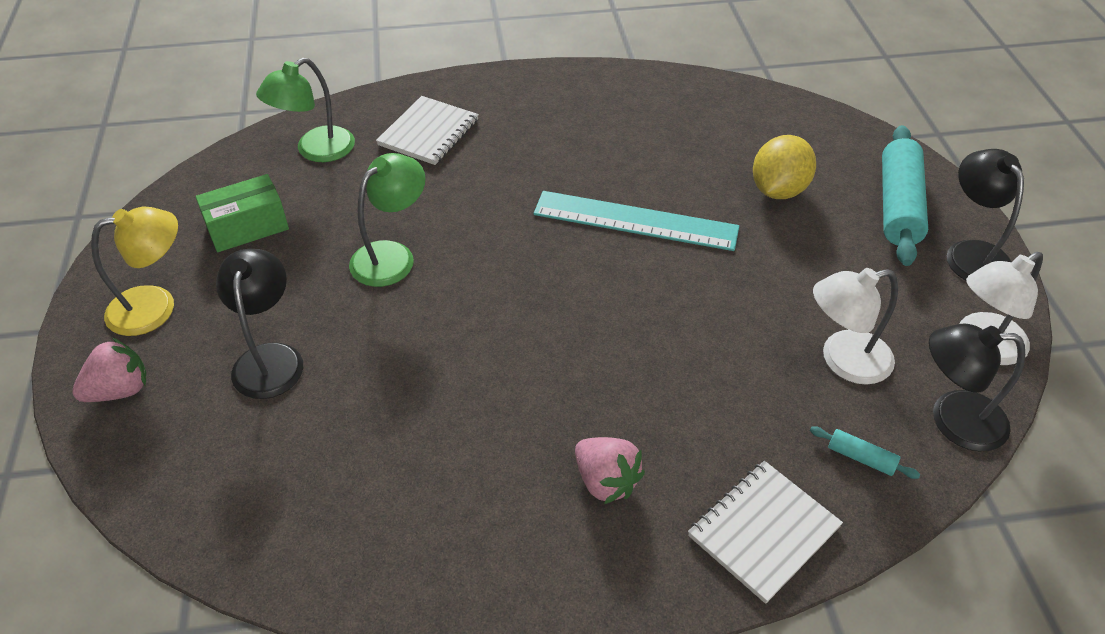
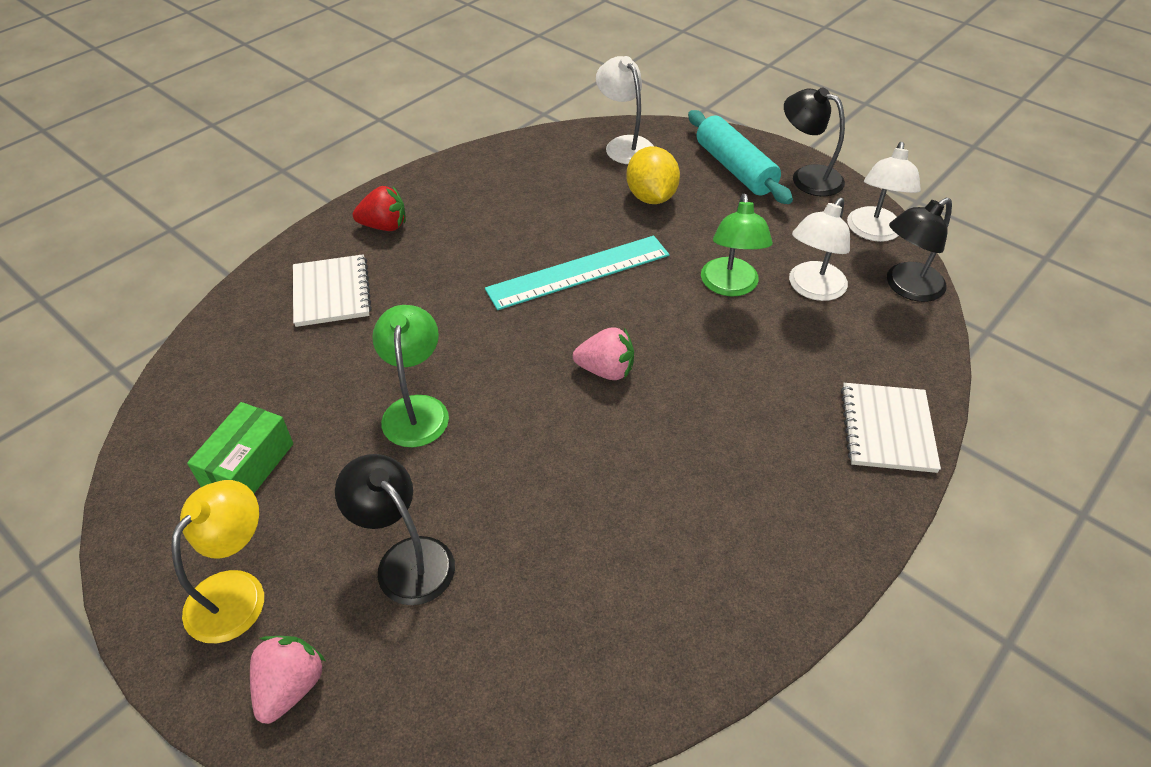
camera: 40 degrees left, 0 degrees up
green lamp [256,58,355,162] -> green lamp moved to [701,193,773,297]
pink strawberry [575,437,645,504] -> pink strawberry moved to [573,327,634,380]
turquoise rolling pin [810,426,920,479] -> none
none -> red strawberry [353,186,406,231]
none -> white lamp [596,56,653,164]

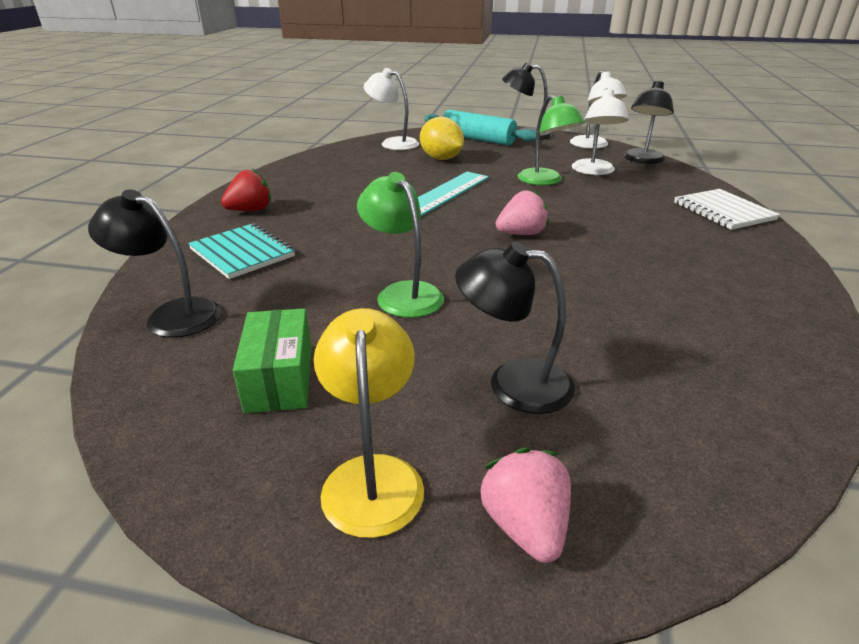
camera: 30 degrees left, 15 degrees down
white notebook [293,254,372,327] -> turquoise notebook [188,224,295,279]
none -> black lamp [88,189,221,338]

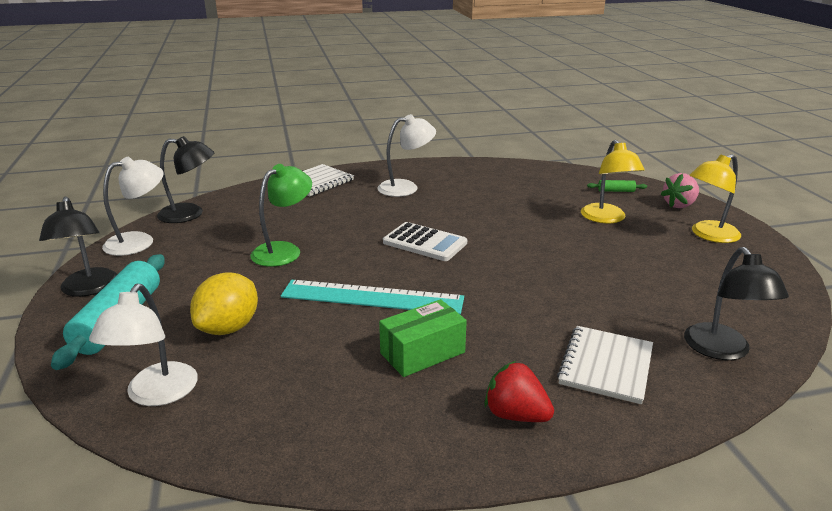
camera: 115 degrees left, 5 degrees down
turquoise notebook [188,224,295,279] -> white notebook [557,326,653,404]
green box [233,308,312,413] -> green box moved to [379,299,467,377]
green lamp [357,172,444,318] -> none
black lamp [455,242,575,414] -> yellow lamp [581,140,645,223]
pink strawberry [496,190,549,235] -> white calculator [383,222,467,261]
white lamp [572,88,629,175] -> white lamp moved to [377,114,436,197]
none -> green rolling pin [587,180,647,192]

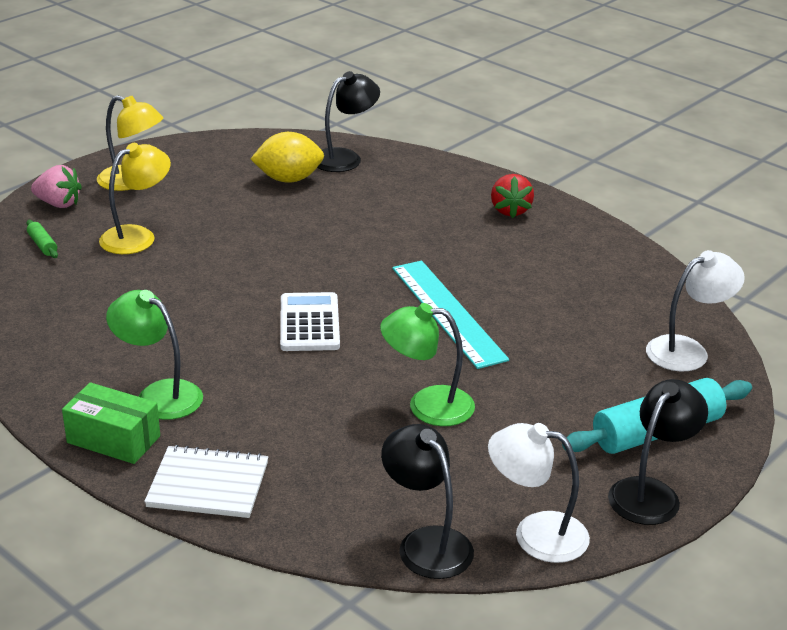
camera: 125 degrees left, 5 degrees up
yellow lemon [190,272,258,335] -> yellow lemon moved to [251,132,324,183]
white lamp [377,114,436,197] -> green lamp [106,290,203,420]
green box [379,299,467,377] -> green box moved to [62,382,160,464]
white notebook [557,326,653,404] -> none

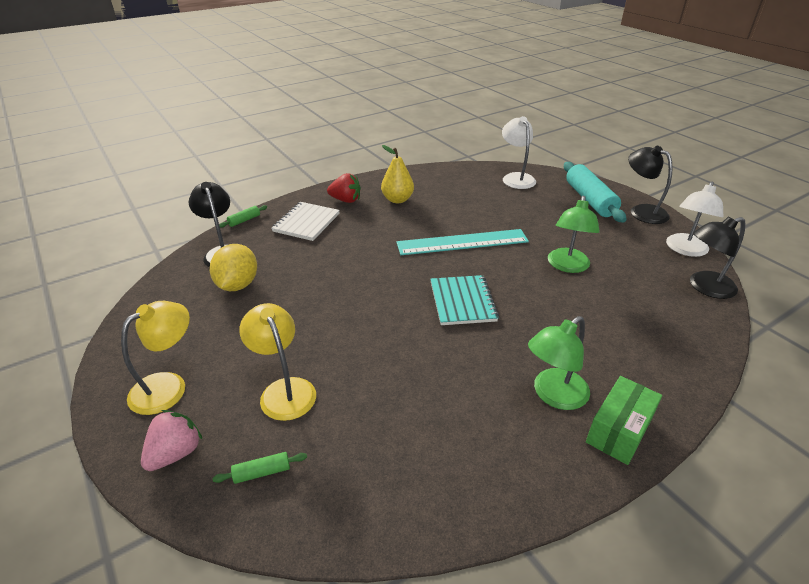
camera: 75 degrees left, 5 degrees up
white notebook [144,445,268,518] -> white notebook moved to [271,202,340,241]
white calculator [280,292,340,351] -> turquoise notebook [430,275,499,325]
none -> green rolling pin [219,205,267,228]
none -> yellow pear [381,145,414,203]

